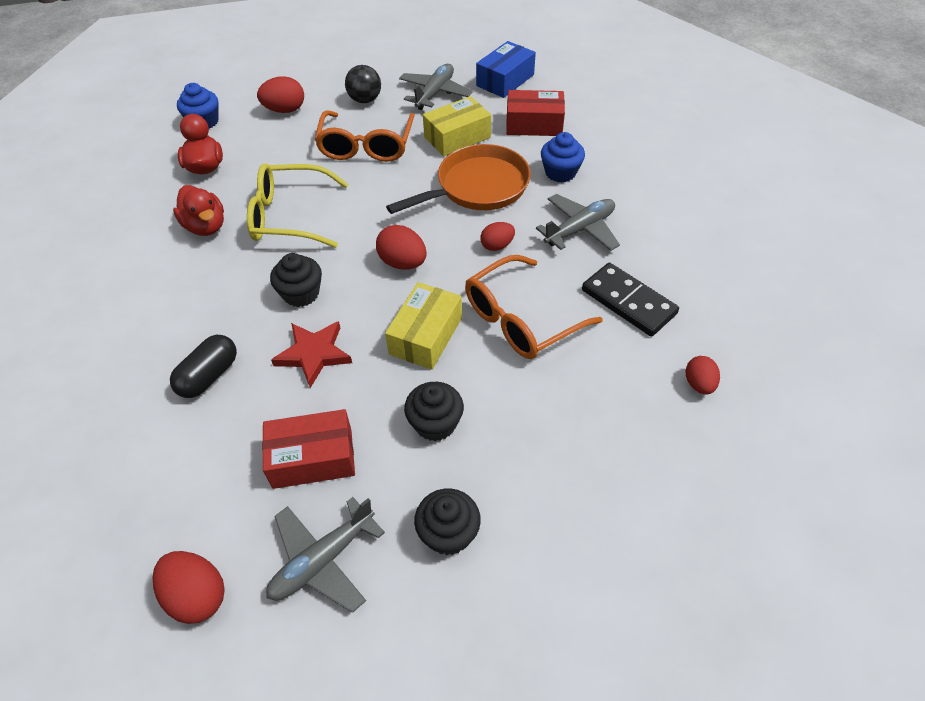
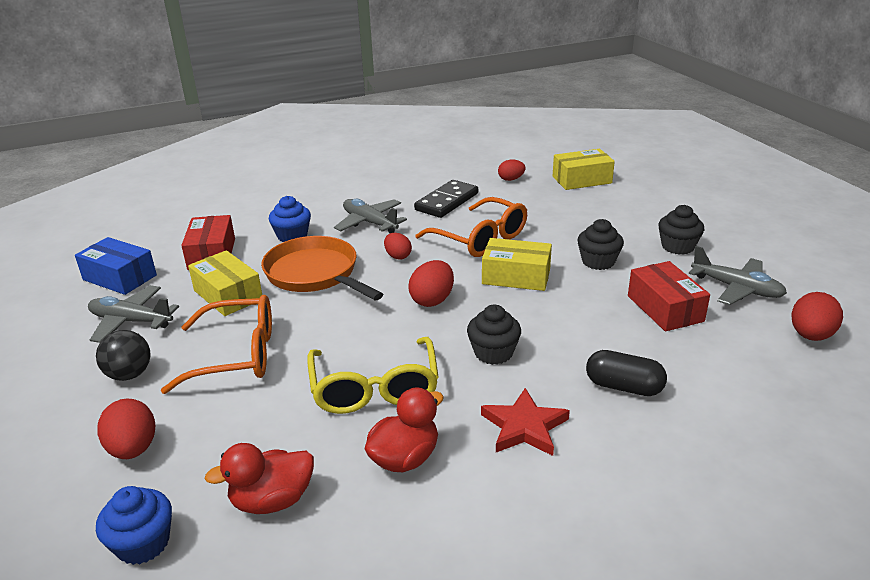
camera: 100 degrees left, 20 degrees down
red star [271,321,352,388] -> red star moved to [481,388,570,456]
none -> yellow box [553,149,615,190]

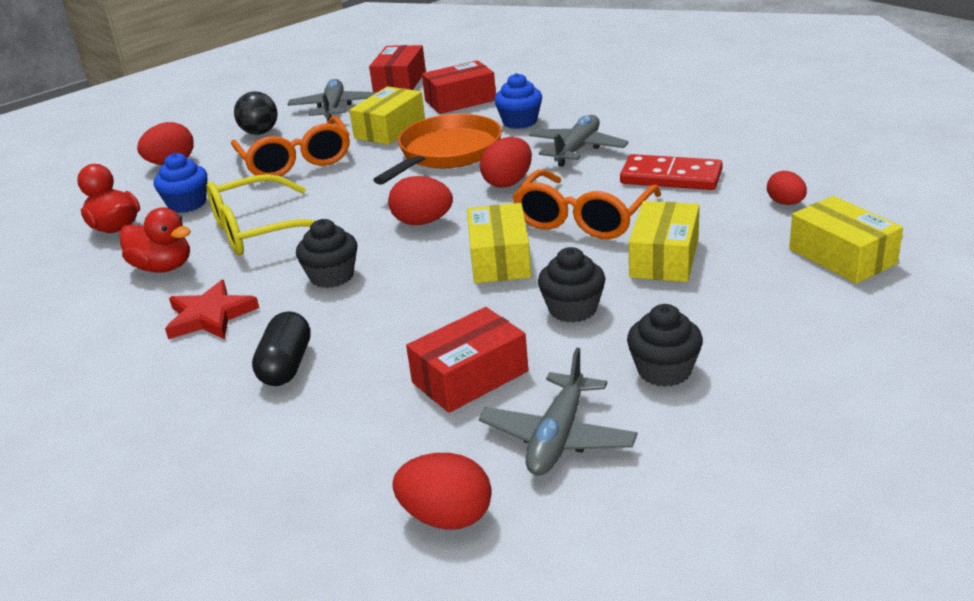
camera: 75 degrees right, 0 degrees up
blue box [75,237,157,295] -> red box [369,45,426,92]
blue cupcake [96,486,172,565] -> blue cupcake moved to [154,153,208,213]
red egg [384,233,412,259] -> red egg [480,137,532,188], size x1.52
black domino [414,180,478,218] -> red domino [620,154,723,190]
none -> yellow box [629,201,700,282]

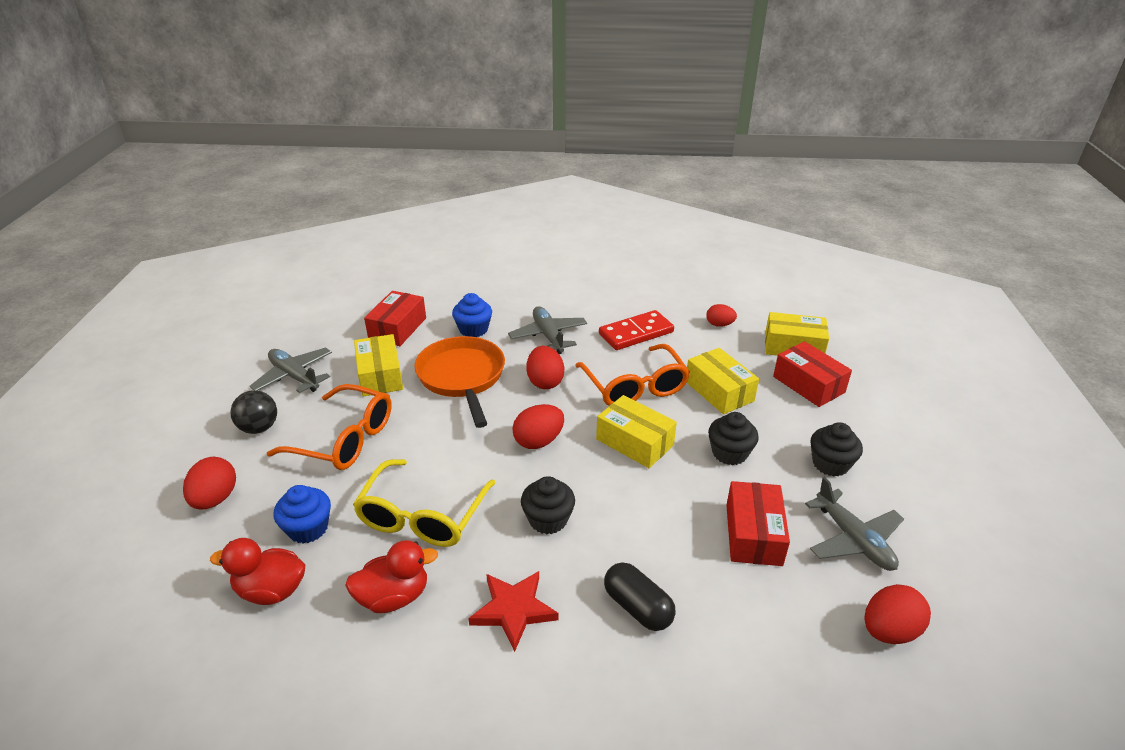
camera: 50 degrees left, 5 degrees up
red box [369,45,426,92] -> red box moved to [773,341,852,407]

